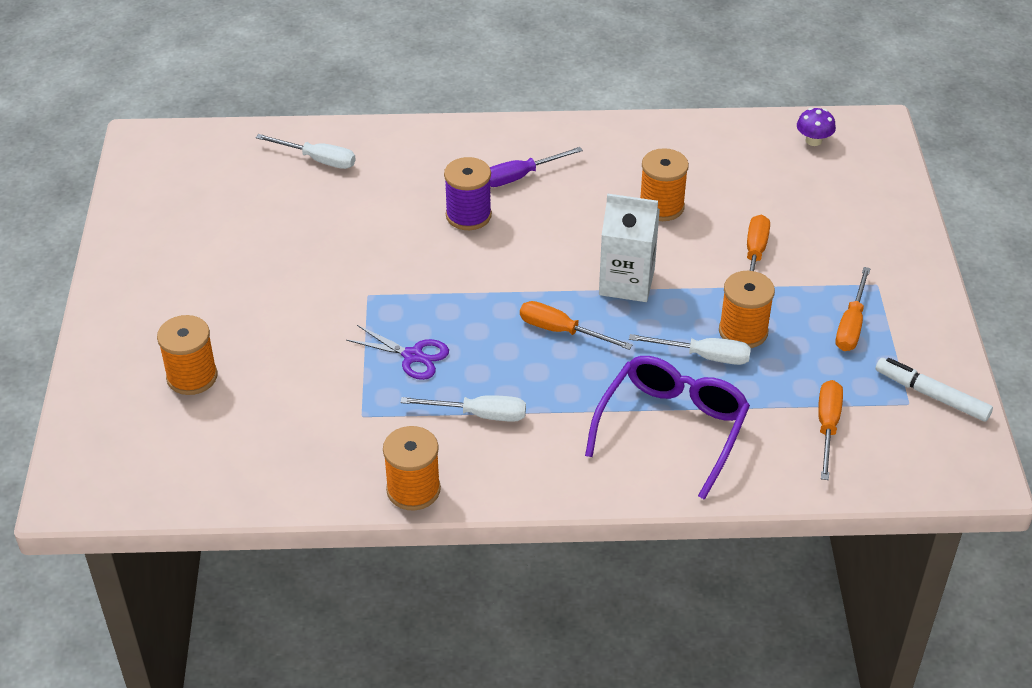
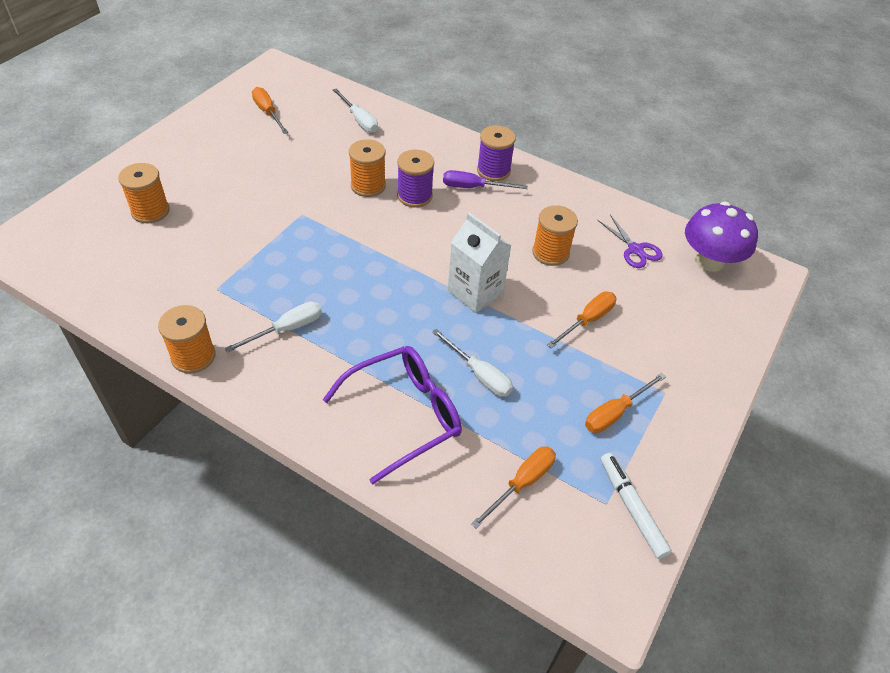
camera: 30 degrees right, 5 degrees up
purple scissors [346,325,449,380] -> purple scissors moved to [597,215,663,268]
white screwdriver [400,395,526,422] -> white screwdriver turned 75 degrees counterclockwise [225,302,322,353]
orange screwdriver [520,301,632,350] -> orange screwdriver moved to [252,87,288,134]
orange spool [719,271,775,348] -> orange spool moved to [349,139,386,197]
purple mushroom [797,108,836,146] -> purple mushroom [685,201,758,272], size x2.08
none -> purple spool [477,125,516,181]

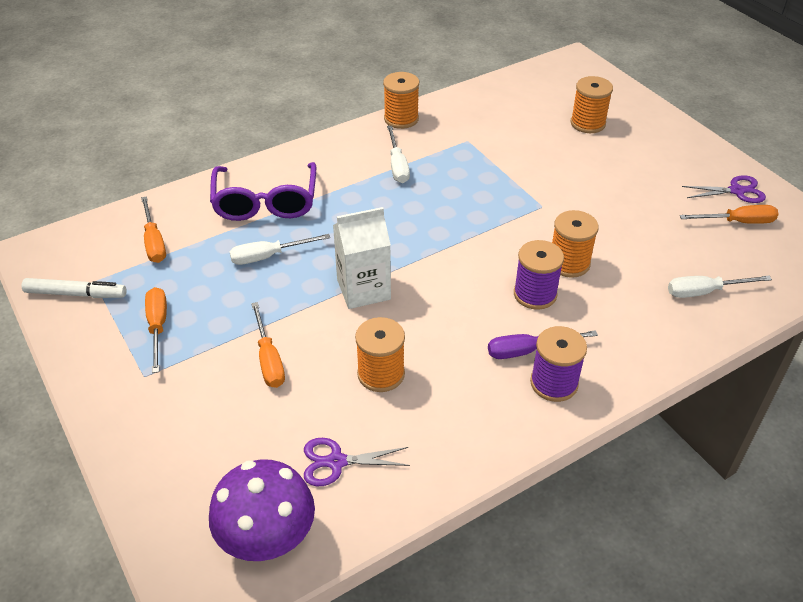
camera: 120 degrees right, 5 degrees down
purple screwdriver [443,170,528,189] -> purple screwdriver turned 135 degrees counterclockwise [488,330,598,359]
none -> purple scissors [682,175,766,203]

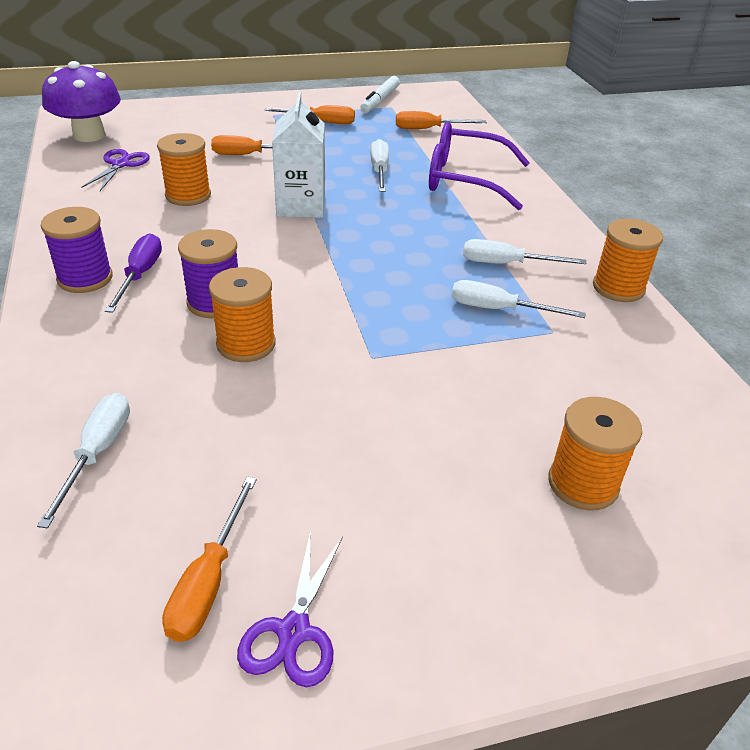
camera: 105 degrees right, 5 degrees down
none -> white screwdriver [452,280,586,318]

